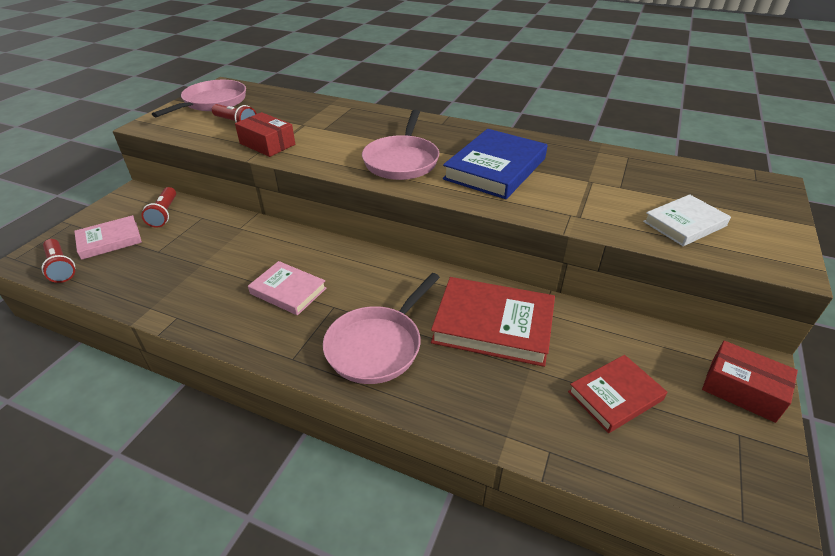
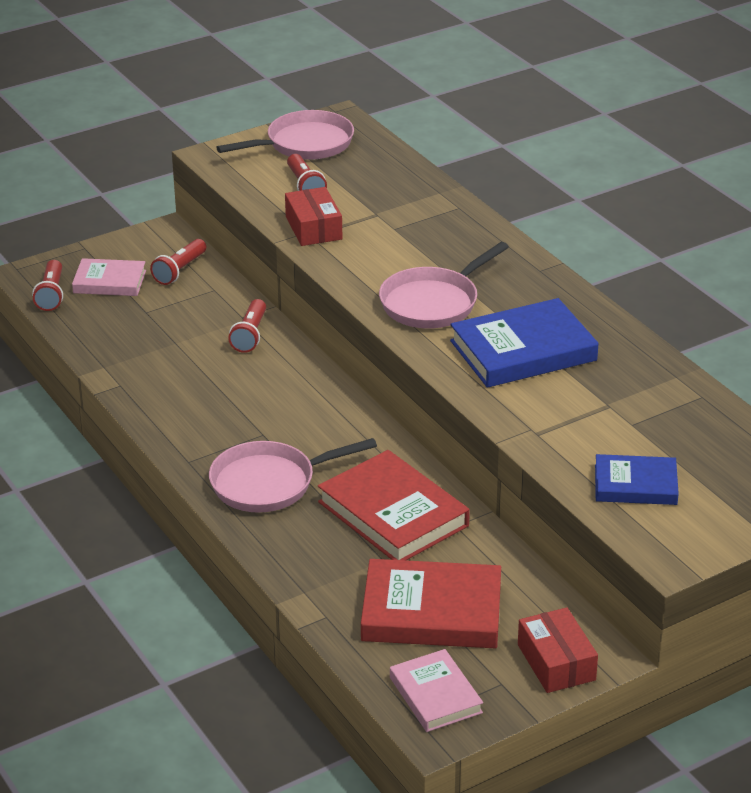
camera: 35 degrees right, 5 degrees down
pink book [248,261,326,315] -> pink book moved to [390,649,483,732]
red book [568,355,667,433] -> red book [361,559,501,648], size x1.65
white book [643,194,731,246] -> blue book [595,454,679,505]
none -> red flashlight [228,299,266,353]

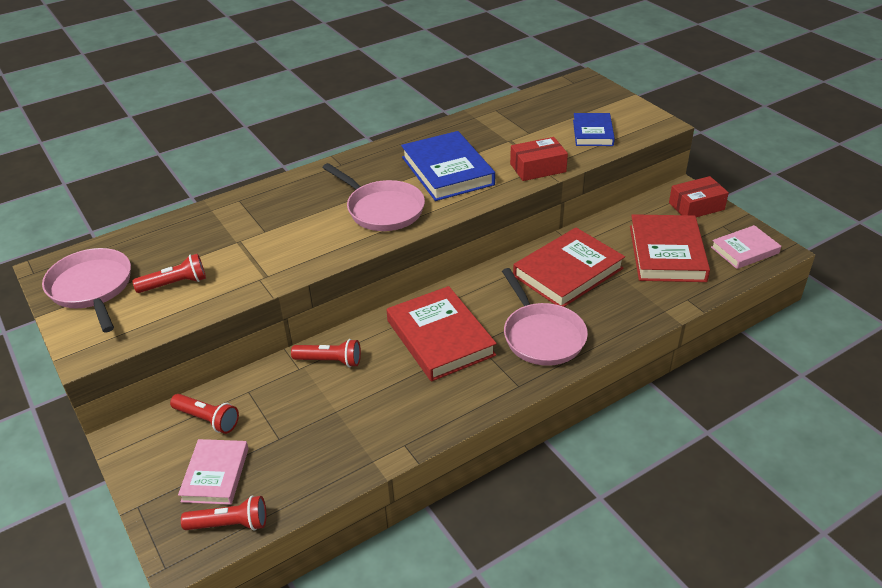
camera: 90 degrees left, 5 degrees up
red box [285,187,342,246] -> red box moved to [510,137,568,181]
none -> red book [387,286,497,381]

